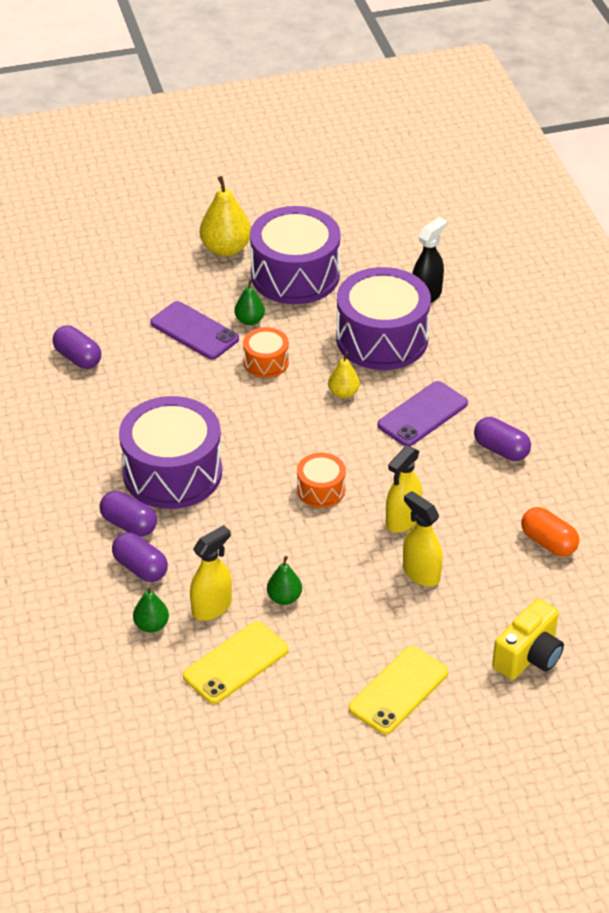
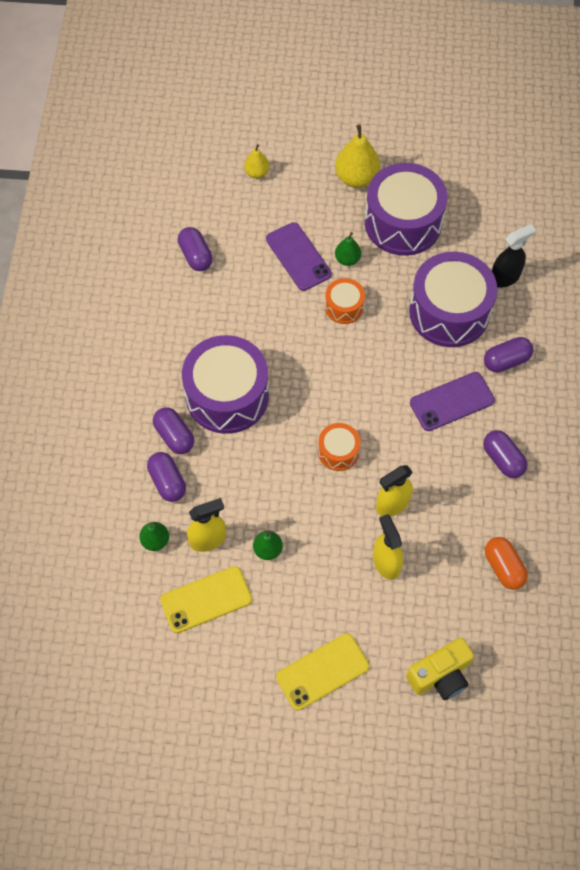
camera: 20 degrees right, 20 degrees up
yellow pear [328,352,360,398] -> yellow pear moved to [244,144,270,178]
none -> purple capsule [484,337,533,373]

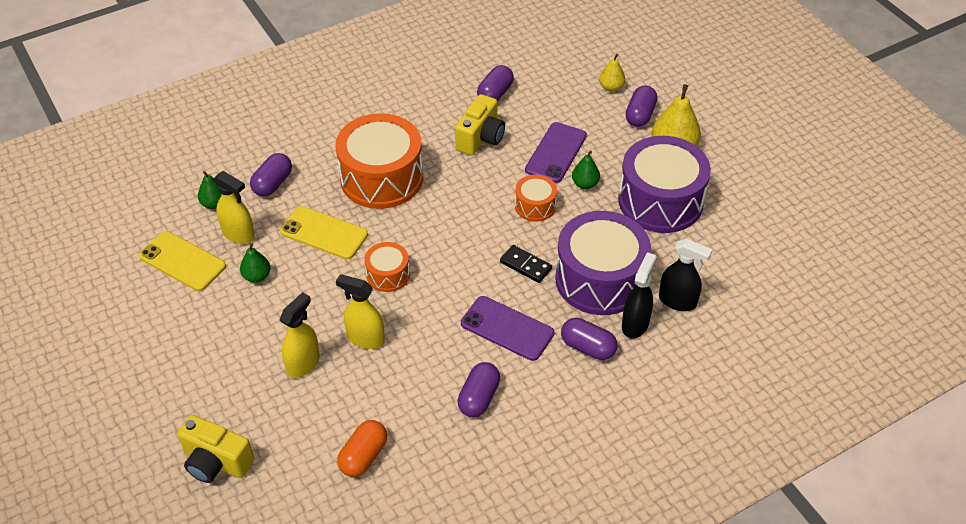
camera: 55 degrees right, 15 degrees down
purple capsule [153,407,194,454] -> purple capsule moved to [626,85,657,127]
purple drum [182,335,269,434] -> orange drum [335,113,423,209]
yellow phone [276,633,369,711] -> yellow phone moved to [280,206,368,259]
none -> yellow camera [455,94,505,155]
none -> black domino [500,245,552,283]
none -> black spray bottle [622,252,657,339]

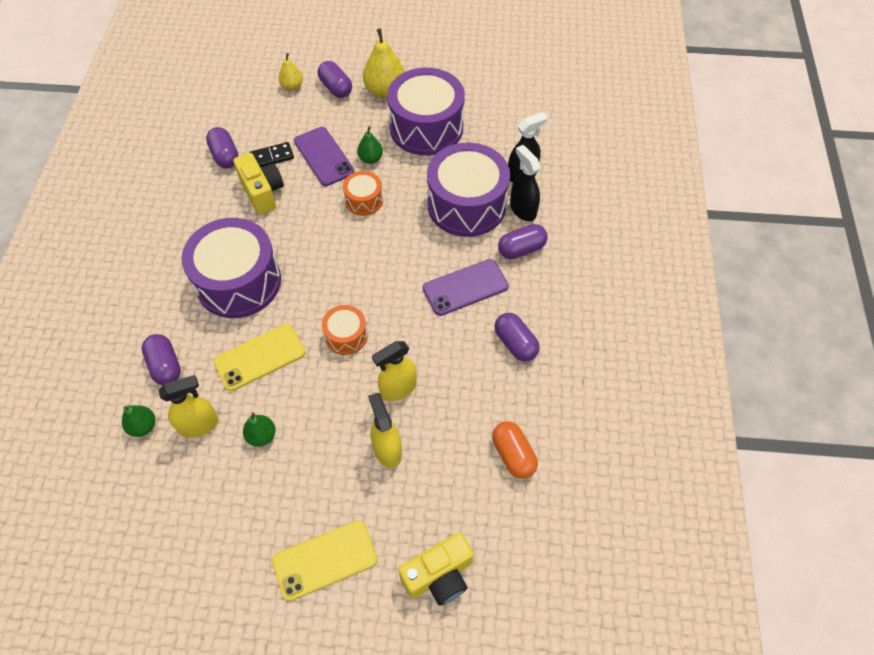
camera: 55 degrees left, 10 degrees up
yellow phone [139,231,226,291] -> yellow phone moved to [272,520,377,601]
orange drum [335,113,423,209] -> purple drum [181,218,281,318]
black domino [500,245,552,283] -> black domino moved to [249,142,294,168]

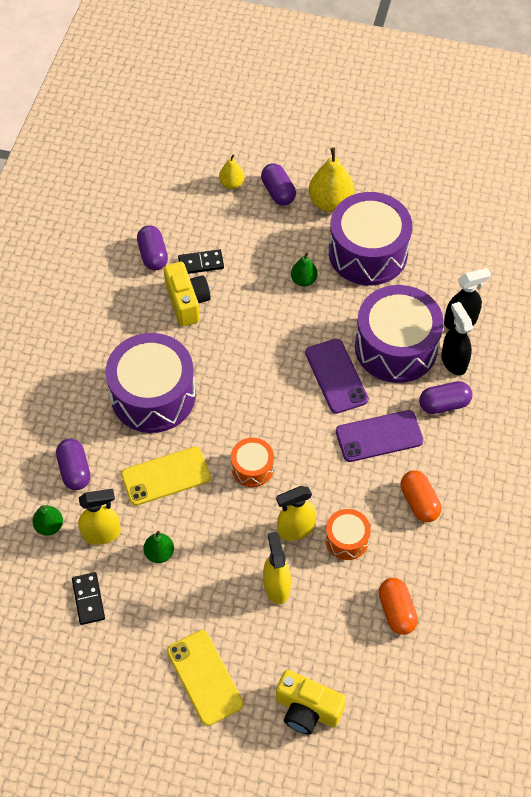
camera: 10 degrees right, 0 degrees up
yellow phone [272,520,377,601] -> yellow phone turned 75 degrees clockwise [167,630,243,726]
purple phone [294,127,354,186] -> purple phone moved to [305,339,368,414]
orange drum [343,171,383,216] -> orange drum moved to [325,509,371,560]
yellow camera [398,532,474,606] -> yellow camera turned 45 degrees clockwise [276,670,346,735]
purple capsule [495,313,540,362] -> orange capsule [401,470,441,522]
none -> black domino [72,572,105,625]

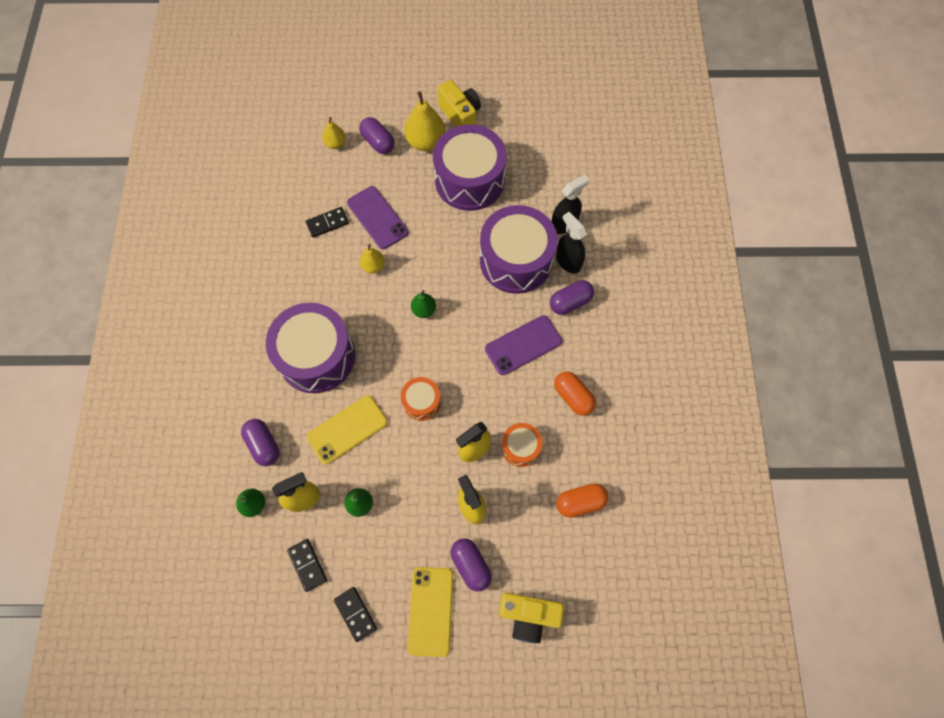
camera: 15 degrees left, 10 degrees up
purple capsule [137,225,168,271] -> purple capsule moved to [451,538,492,591]
yellow camera [164,262,211,326] -> yellow camera moved to [437,80,481,127]
yellow phone [167,630,243,726] -> yellow phone turned 45 degrees clockwise [408,567,453,657]
green pear [291,252,318,287] -> green pear moved to [411,290,436,318]
purple phone [305,339,368,414] -> purple phone moved to [347,186,408,249]
orange capsule [378,578,418,635] -> orange capsule turned 75 degrees counterclockwise [557,483,609,518]
none -> black domino [334,587,377,642]
none -> yellow pear [360,244,385,273]

